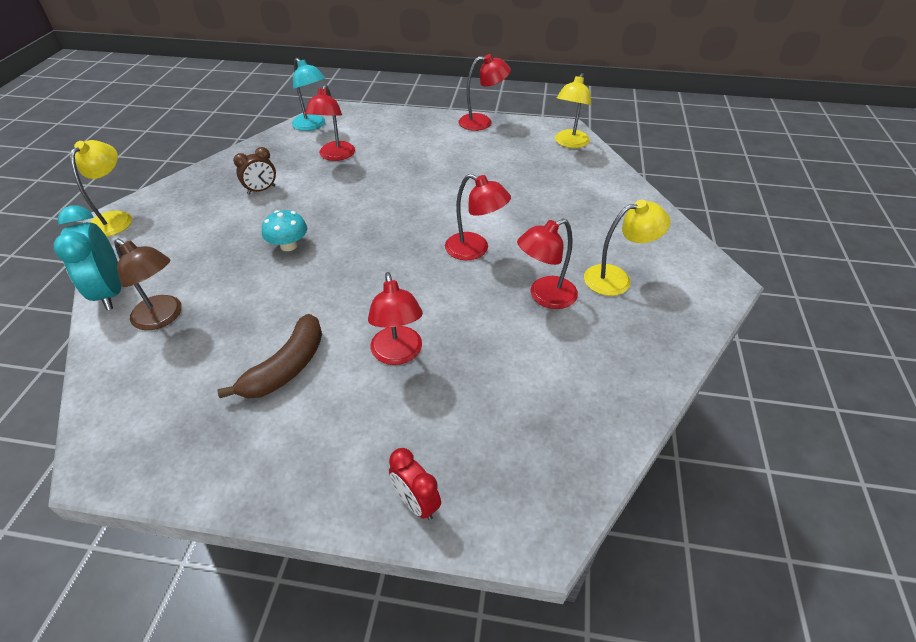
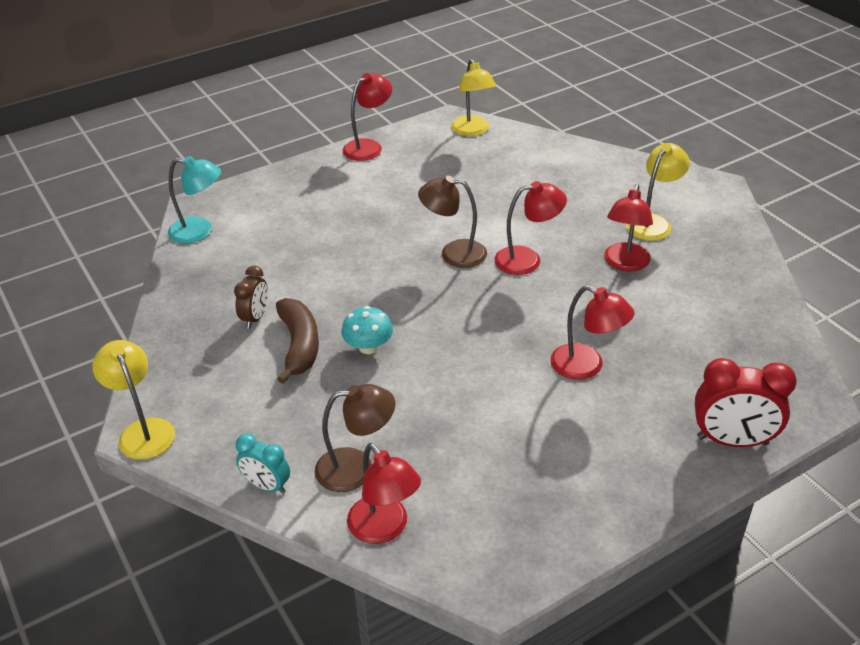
camera: 40 degrees left, 5 degrees down
turquoise clock [54,205,121,310] -> turquoise clock [236,434,290,494], size x0.60
brown banana [217,314,322,399] -> brown banana moved to [276,298,319,384]
red lamp [305,85,355,161] -> red lamp moved to [347,443,421,544]
red clock [389,448,441,520] -> red clock [695,358,797,447], size x1.67
none -> brown lamp [418,176,487,268]

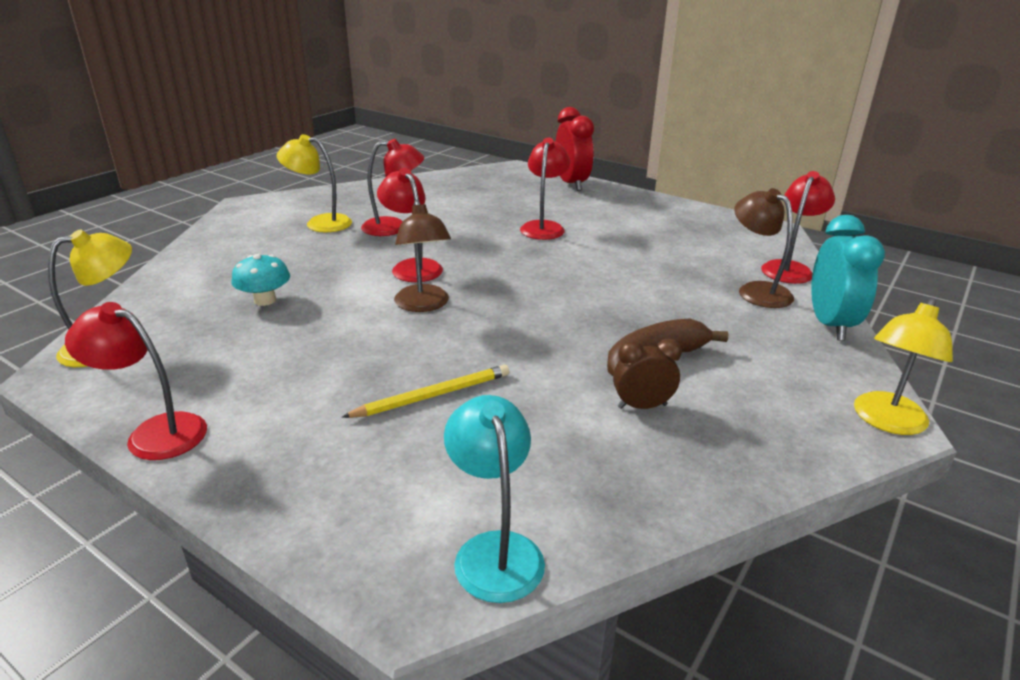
camera: 115 degrees left, 10 degrees down
turquoise clock [236,434,290,494] -> turquoise clock [811,215,885,341], size x1.67
turquoise mushroom [341,306,393,354] -> turquoise mushroom moved to [232,254,290,306]
none -> yellow pencil [342,365,509,418]

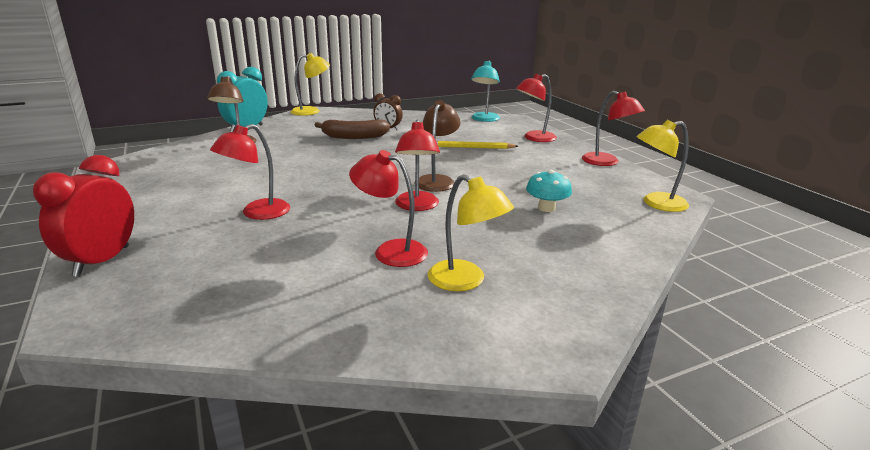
camera: 150 degrees left, 5 degrees down
red lamp [761,171,835,284] -> red lamp moved to [516,74,557,142]

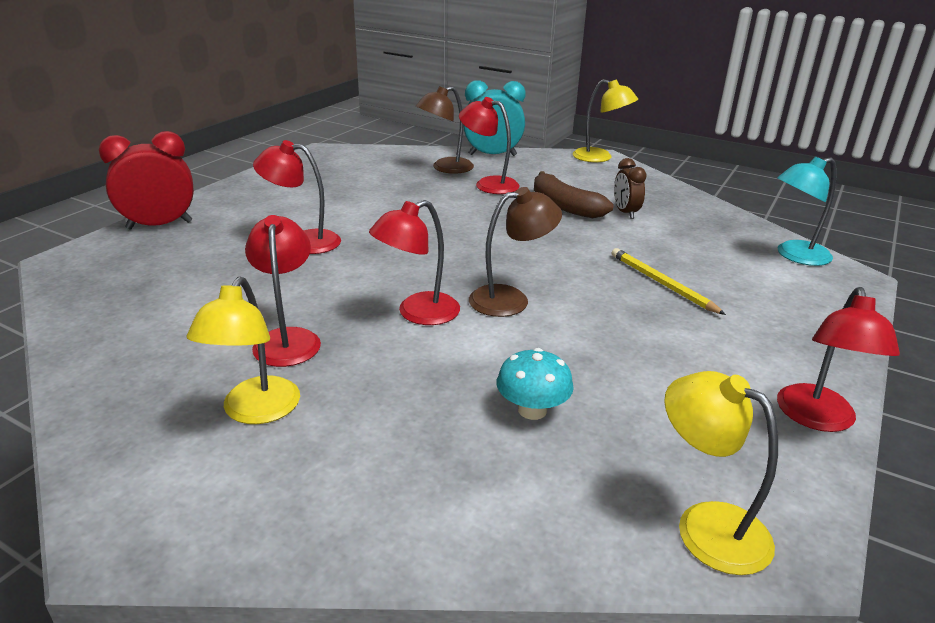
camera: 55 degrees right, 5 degrees up
red lamp [516,74,557,142] -> red lamp moved to [459,97,519,194]

